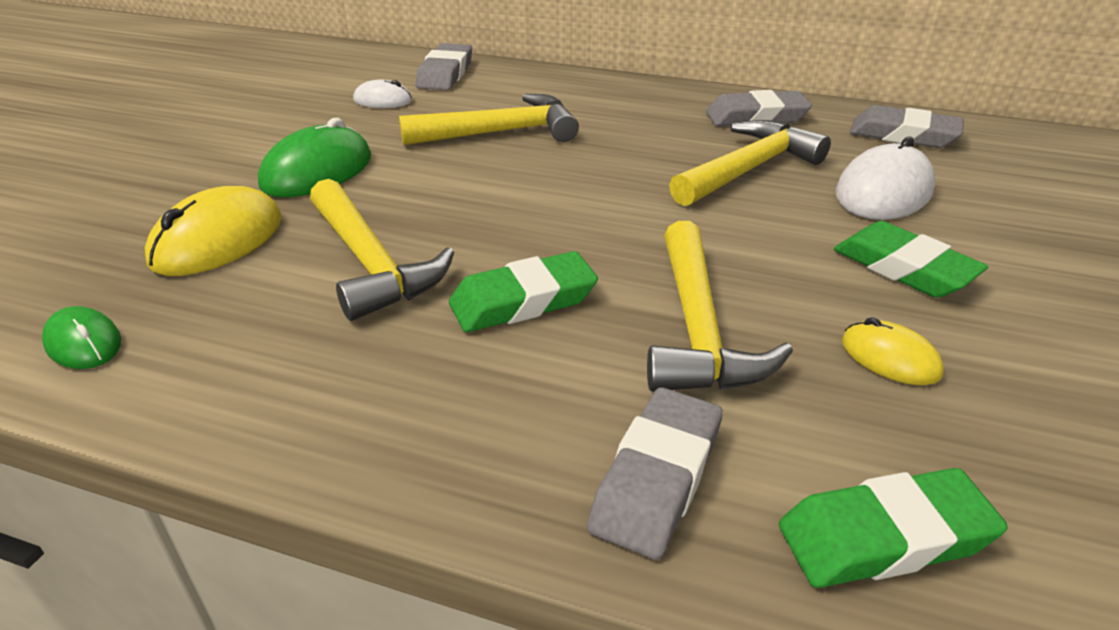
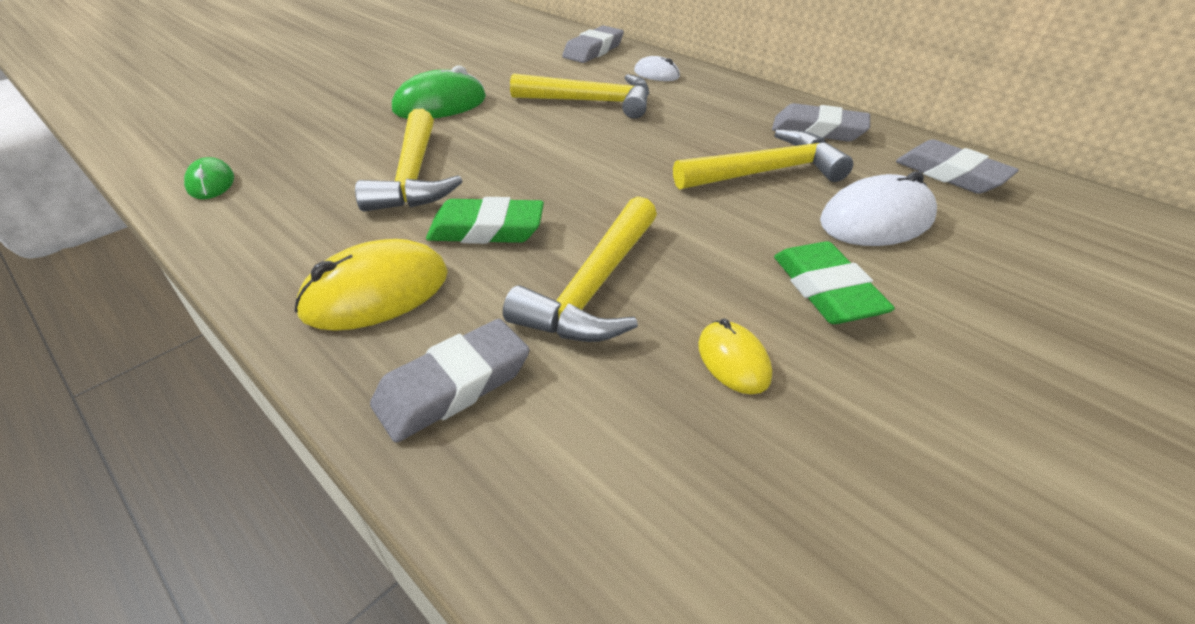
camera: 25 degrees right, 5 degrees up
yellow mouse [145,186,282,276] -> yellow mouse moved to [295,239,448,331]
white mouse [353,79,412,108] -> white mouse moved to [634,56,680,81]
green eraser [779,468,1008,588] -> none

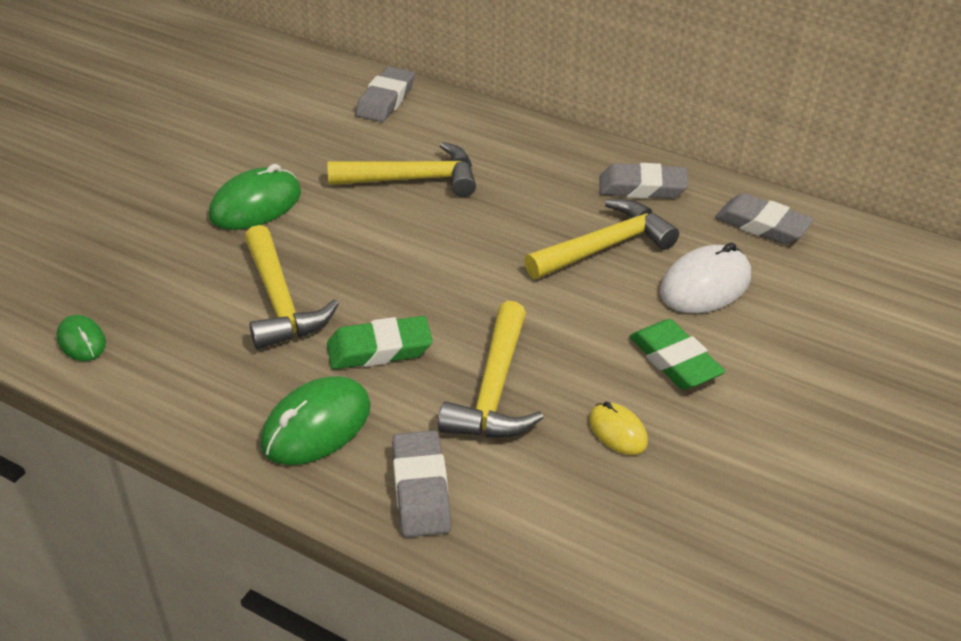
camera: 15 degrees left, 0 degrees up
yellow mouse [295,239,448,331] -> green mouse [261,376,371,465]
grey eraser [370,319,530,443] -> grey eraser turned 45 degrees counterclockwise [392,430,451,537]
white mouse [634,56,680,81] -> none

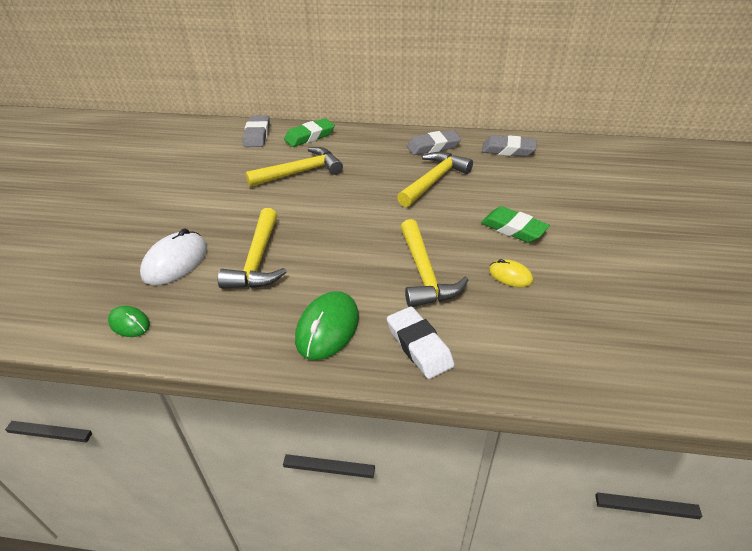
camera: 20 degrees left, 0 degrees up
green mouse [209,164,301,230] -> none
yellow hammer [245,225,339,349] -> yellow hammer turned 45 degrees clockwise [218,208,287,289]
green eraser [327,316,433,369] -> green eraser moved to [284,118,335,147]
grey eraser [392,430,451,537] -> white eraser [387,306,455,379]
white mouse [660,242,751,314] -> white mouse moved to [140,228,207,285]

